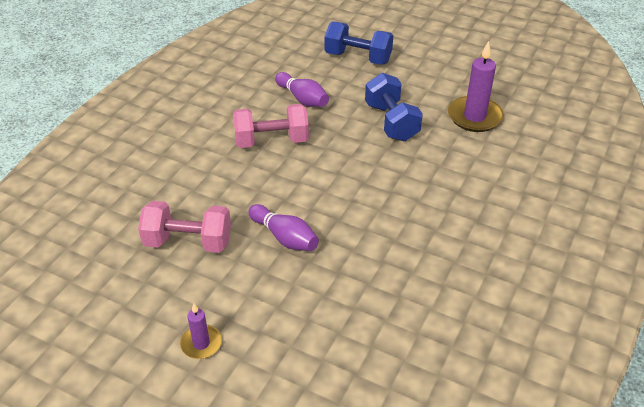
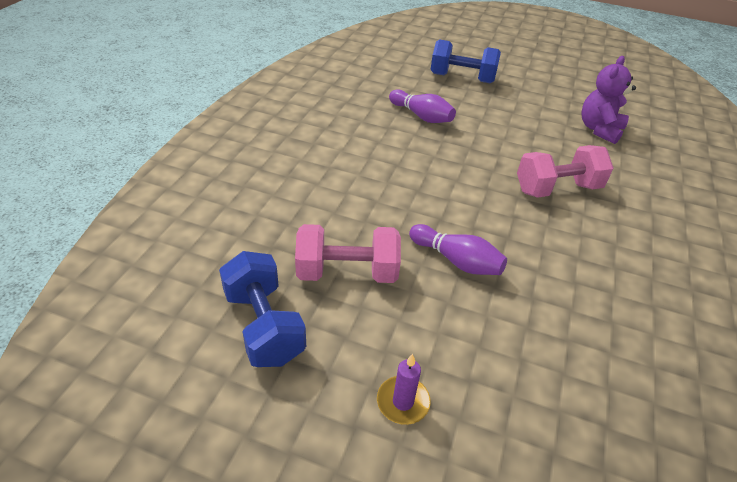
camera: 10 degrees left, 0 degrees up
pink dumbbell [233,104,309,148] -> pink dumbbell moved to [517,145,614,198]
blue dumbbell [365,73,423,141] -> blue dumbbell moved to [219,251,306,367]
purple candle [448,41,504,132] -> purple teddy bear [581,56,636,144]

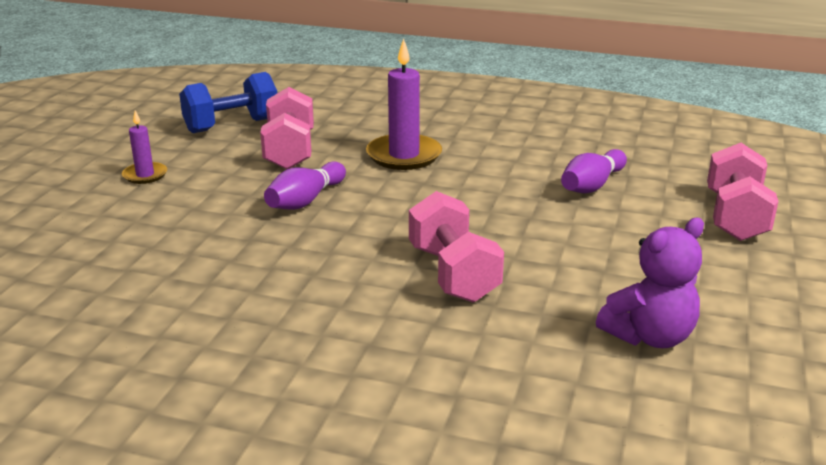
camera: 90 degrees right, 15 degrees down
blue dumbbell [431,39,501,83] -> pink dumbbell [707,143,778,241]
purple teddy bear [581,56,636,144] -> purple teddy bear turned 120 degrees clockwise [596,218,704,348]
none -> purple candle [366,38,442,170]

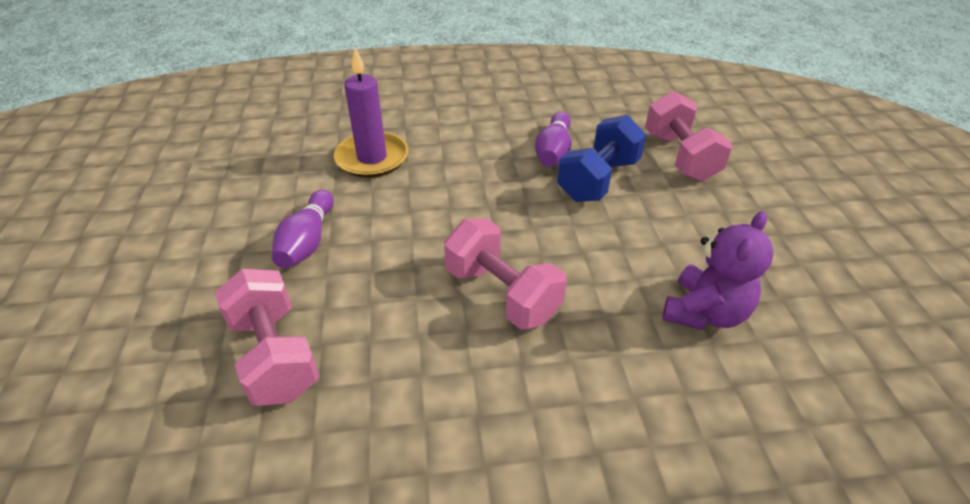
camera: 25 degrees left, 15 degrees up
purple candle [122,111,167,184] -> none
blue dumbbell [179,72,277,133] -> blue dumbbell moved to [557,115,646,202]
pink dumbbell [260,87,314,169] -> pink dumbbell moved to [215,269,320,406]

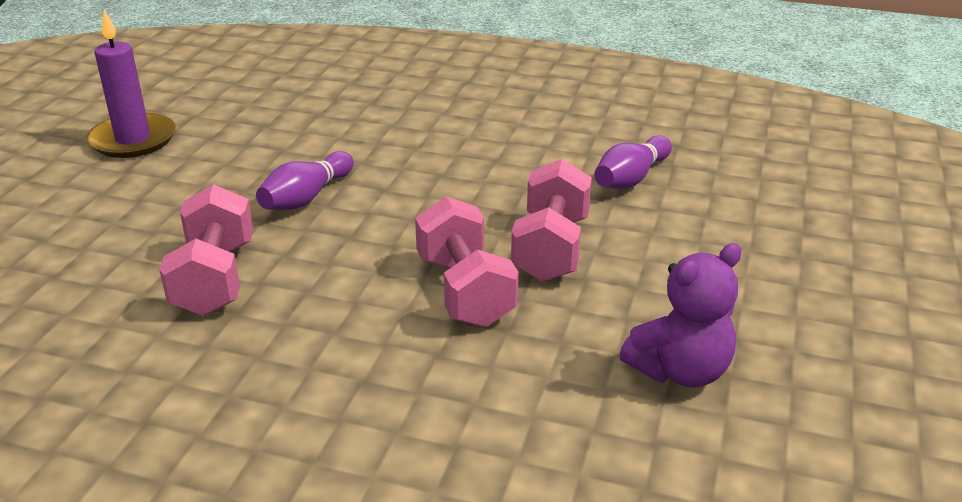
camera: 25 degrees right, 10 degrees down
purple candle [334,48,408,178] -> purple candle moved to [87,10,176,158]
blue dumbbell [557,115,646,202] -> none
pink dumbbell [645,91,733,182] -> pink dumbbell moved to [511,159,592,282]

